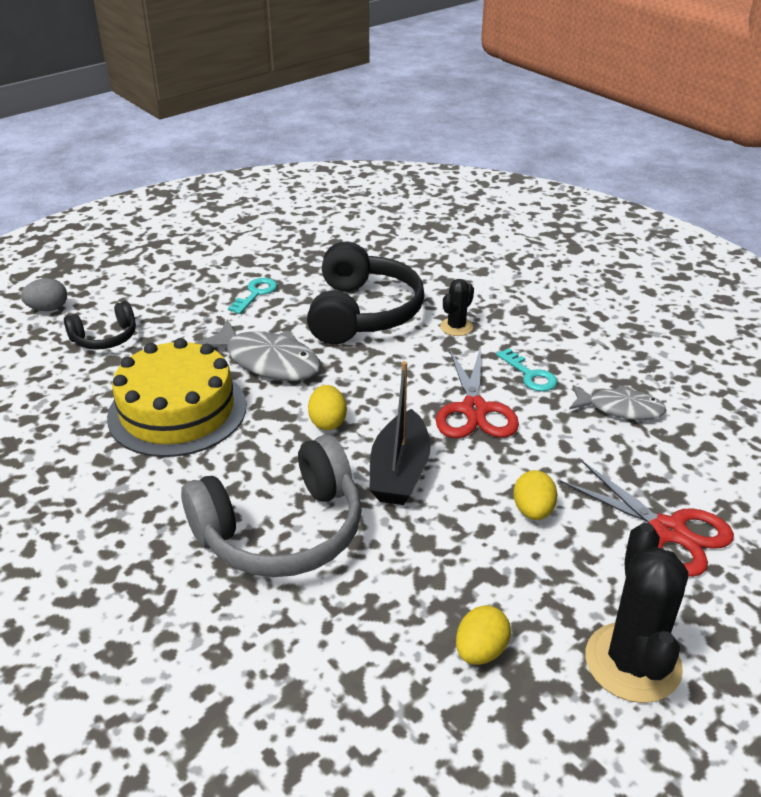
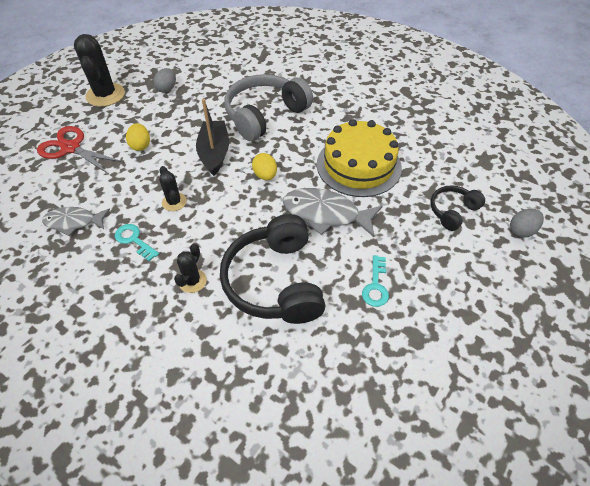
camera: 165 degrees right, 15 degrees up
red scissors [436,347,519,438] -> black cactus [159,166,187,211]
yellow egg [456,605,511,665] -> grey egg [153,68,176,93]

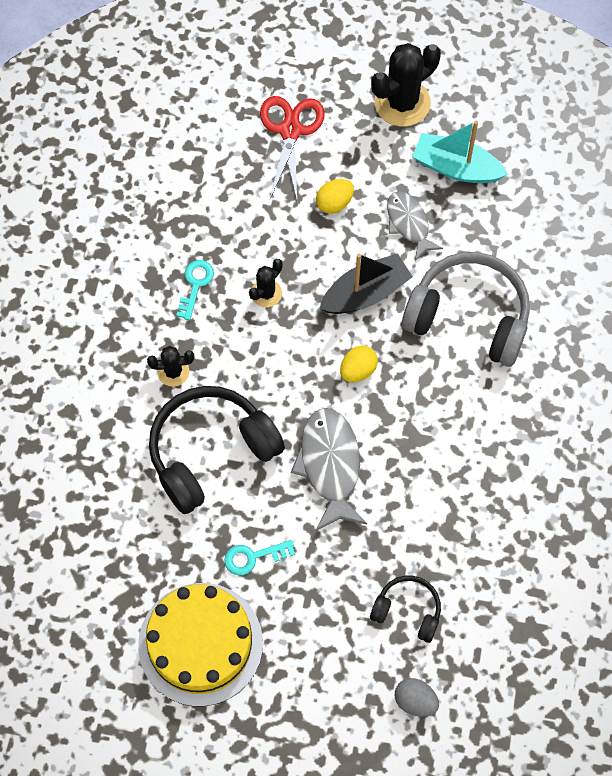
camera: 65 degrees right, 15 degrees up
grey fish [42,207,110,236] -> grey fish moved to [387,191,443,261]
grey egg [153,68,176,93] -> turquoise boat [412,121,508,183]
yellow cake [317,119,402,197] -> yellow cake moved to [138,583,263,706]

